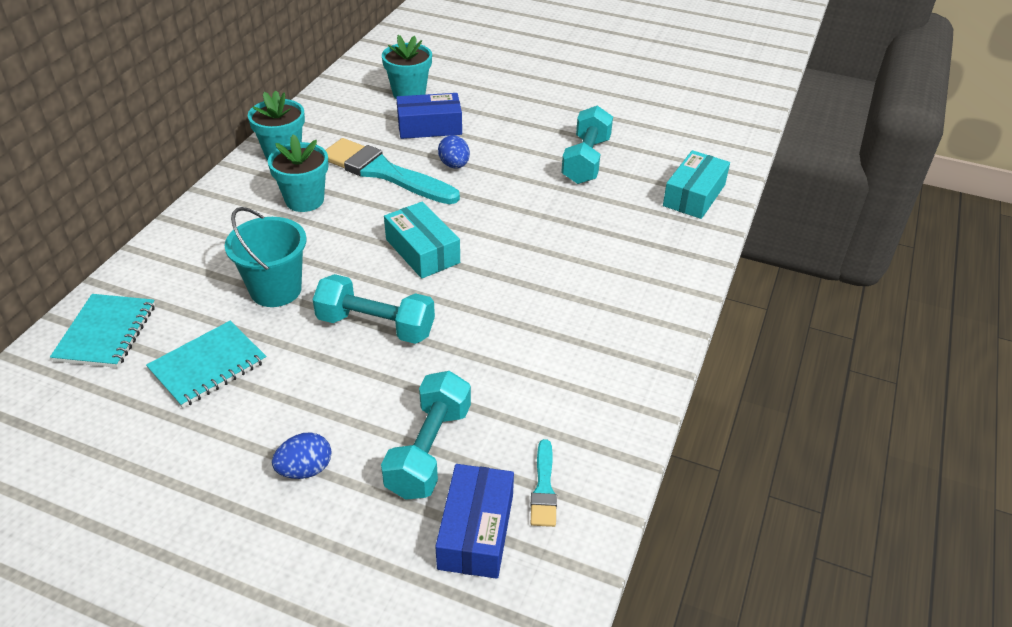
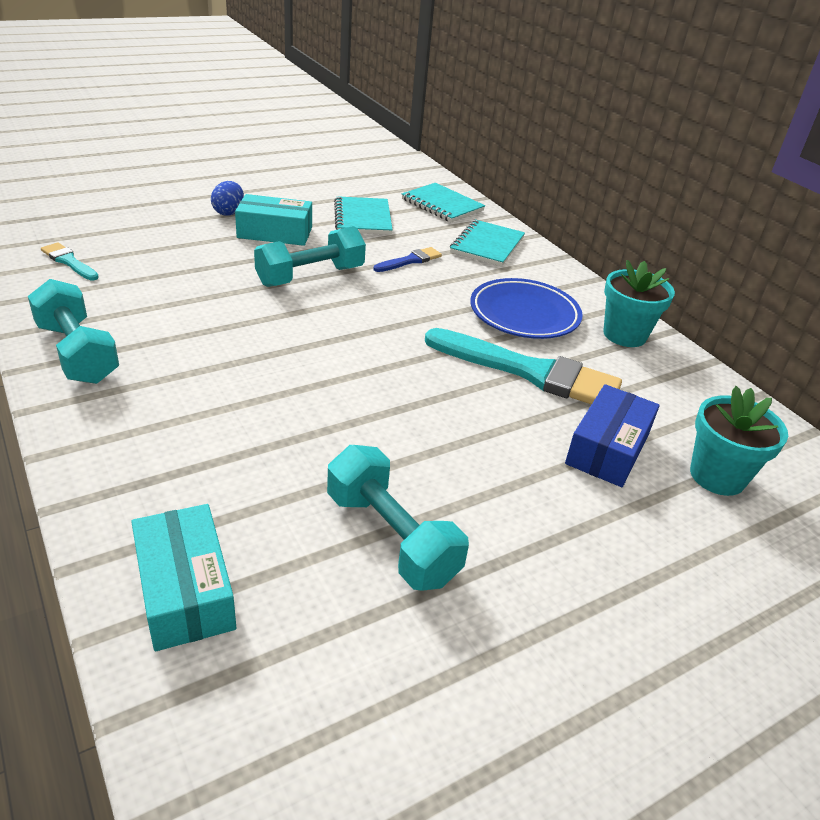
camera: 125 degrees right, 5 degrees down
turquoise bucket [225,207,307,307] -> blue brush [373,247,442,272]
turquoise flower pot [268,134,329,212] -> blue plate [470,278,583,339]
turquoise brush [326,138,460,204] -> turquoise brush turned 45 degrees clockwise [425,328,622,404]
turquoise dumbbell [381,371,471,500] -> turquoise dumbbell moved to [28,279,119,384]
turquoise box [384,202,460,279] -> turquoise box moved to [235,194,312,246]
blue box [435,464,514,579] -> none
blue egg [438,135,470,169] -> none
none -> turquoise notebook [450,220,525,267]

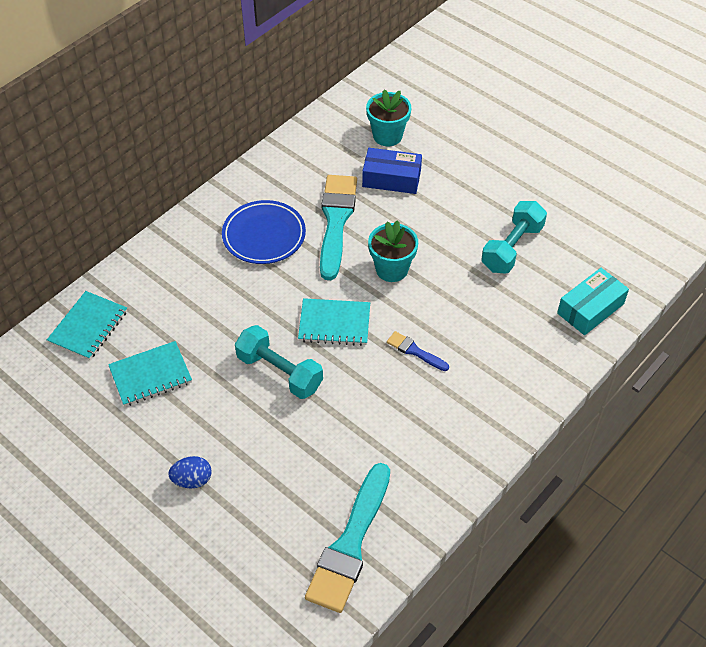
camera: 105 degrees left, 15 degrees up
turquoise dumbbell [28,279,119,384] -> none
turquoise brush [41,242,99,280] -> turquoise brush [305,463,390,613], size x2.14
turquoise box [235,194,312,246] -> none
blue brush [373,247,442,272] -> blue brush moved to [387,331,449,371]
turquoise notebook [450,220,525,267] -> turquoise notebook moved to [298,298,370,346]
turquoise flower pot [603,260,675,347] -> turquoise flower pot moved to [368,220,418,282]

